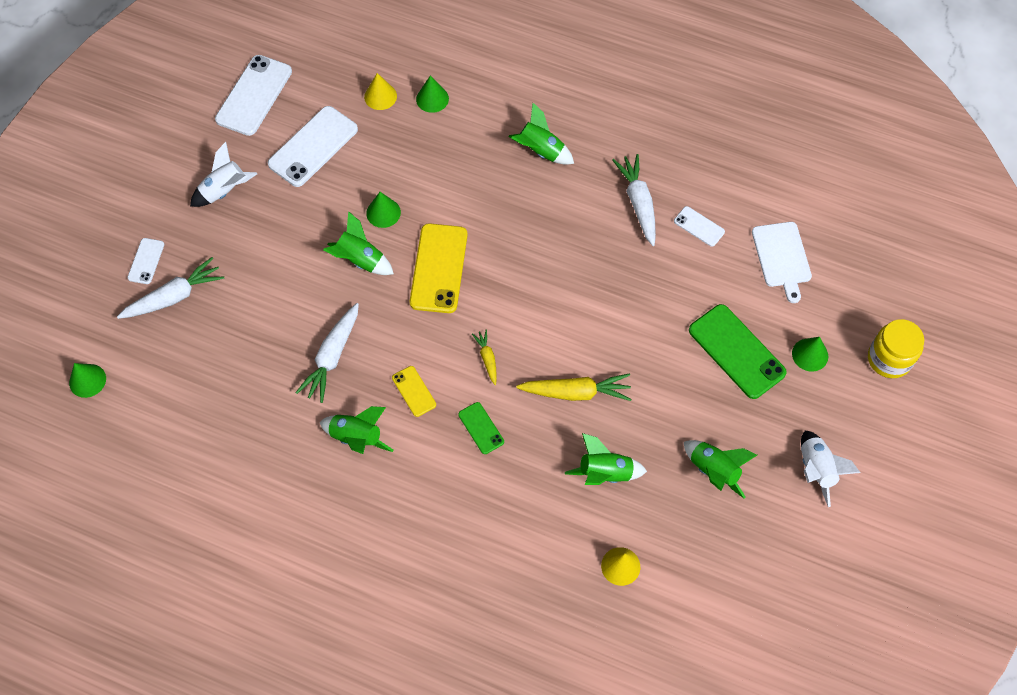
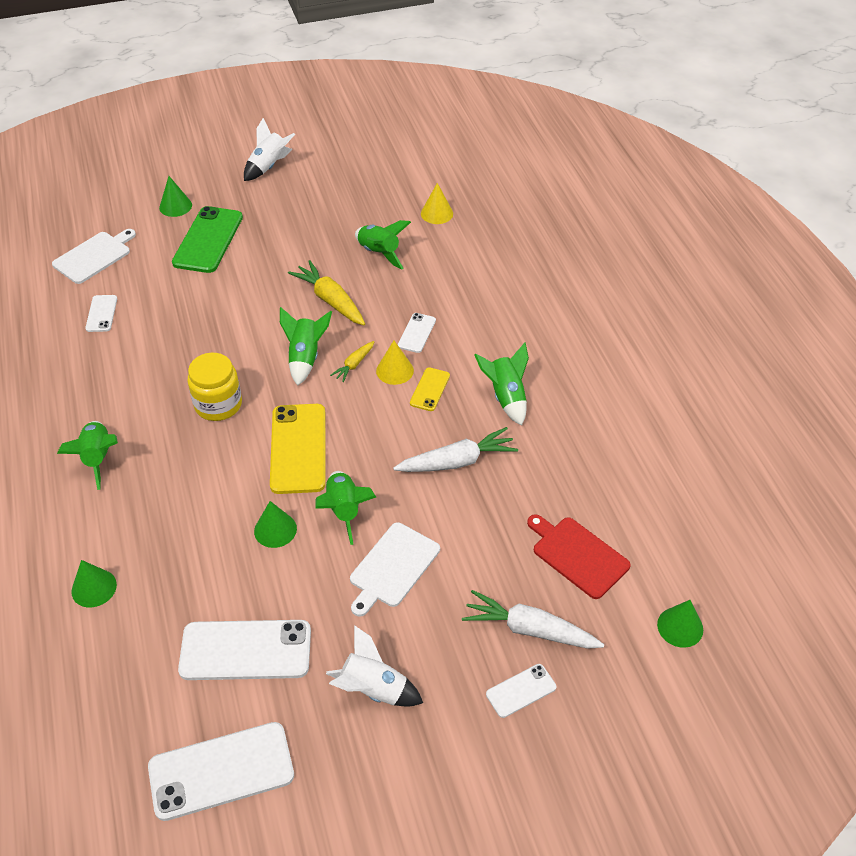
camera: 130 degrees left, 15 degrees down
yellow cone [364,73,397,110] -> yellow cone moved to [376,341,414,385]
yellow phone [410,223,468,313] -> yellow phone turned 60 degrees counterclockwise [270,404,326,494]
green phone [458,402,504,454] -> white phone [398,313,436,353]
white carrot [612,154,656,246] -> none
green rocket [684,440,757,499] -> green rocket moved to [280,307,332,386]
yellow jar [868,319,924,378] -> yellow jar moved to [187,353,242,421]
none -> white cutting board [350,522,440,616]
none -> red cutting board [527,514,631,599]

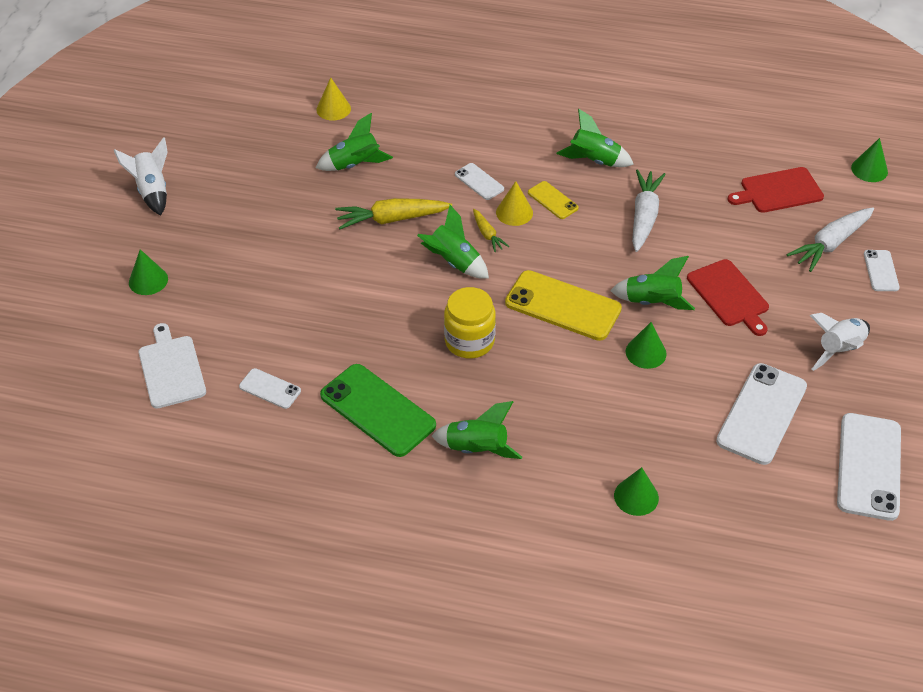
camera: 60 degrees left, 0 degrees up
green phone [172,206,243,273] -> green phone moved to [320,364,436,457]
white cutting board [350,522,440,616] -> red cutting board [687,259,769,336]

